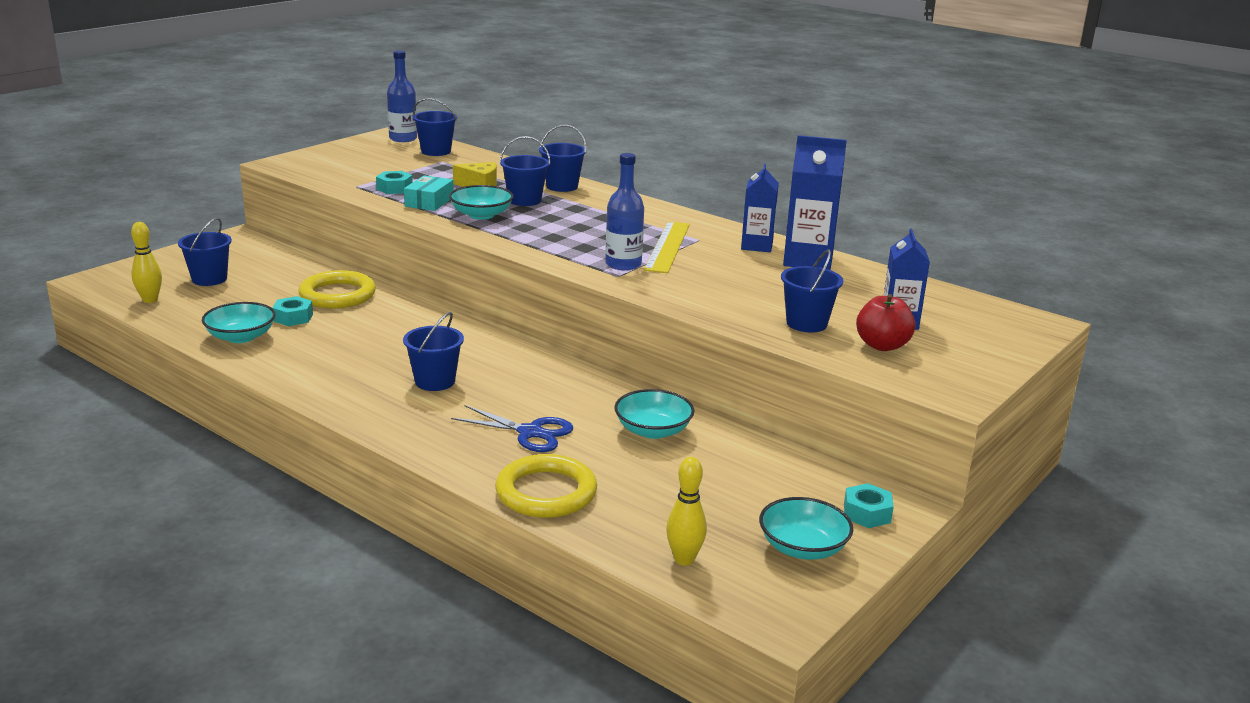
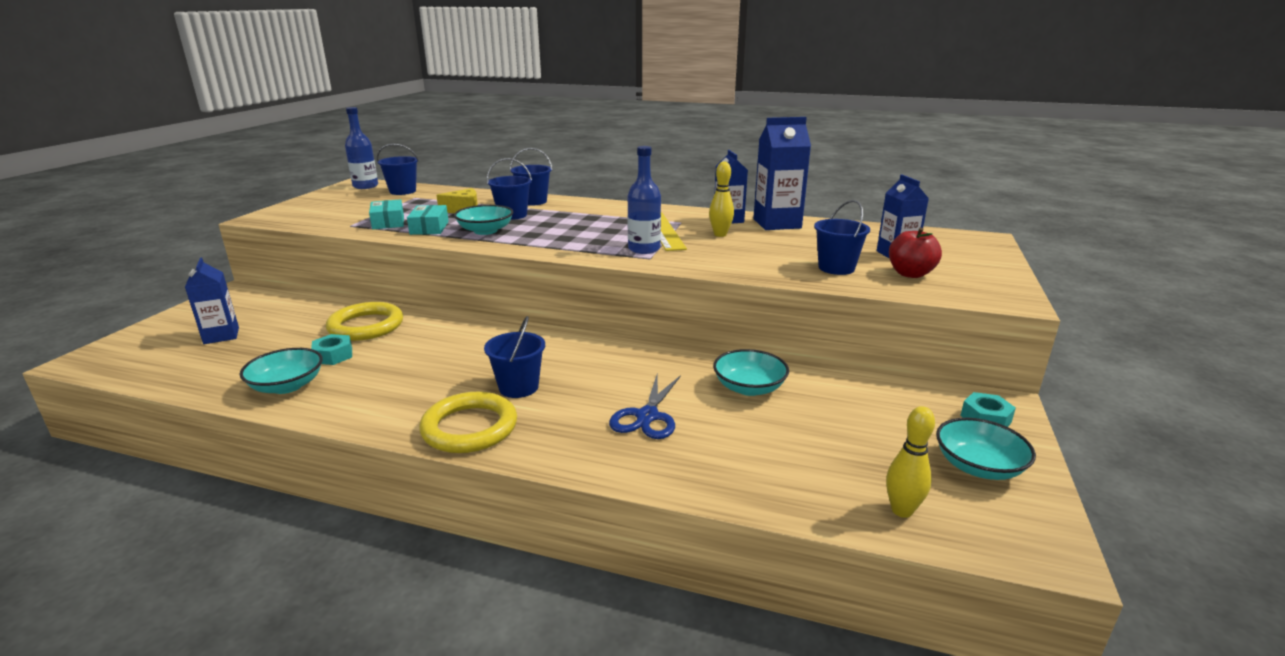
camera: 20 degrees left, 0 degrees up
yellow bowling pin [131,222,162,303] -> yellow bowling pin moved to [709,161,734,237]
blue bucket [178,218,232,286] -> blue carton [185,257,239,344]
turquoise nut [376,171,413,194] -> turquoise box [369,199,404,229]
blue scissors [451,405,573,452] -> blue scissors turned 105 degrees clockwise [609,375,681,439]
yellow ring [495,454,597,518] -> yellow ring moved to [419,392,517,453]

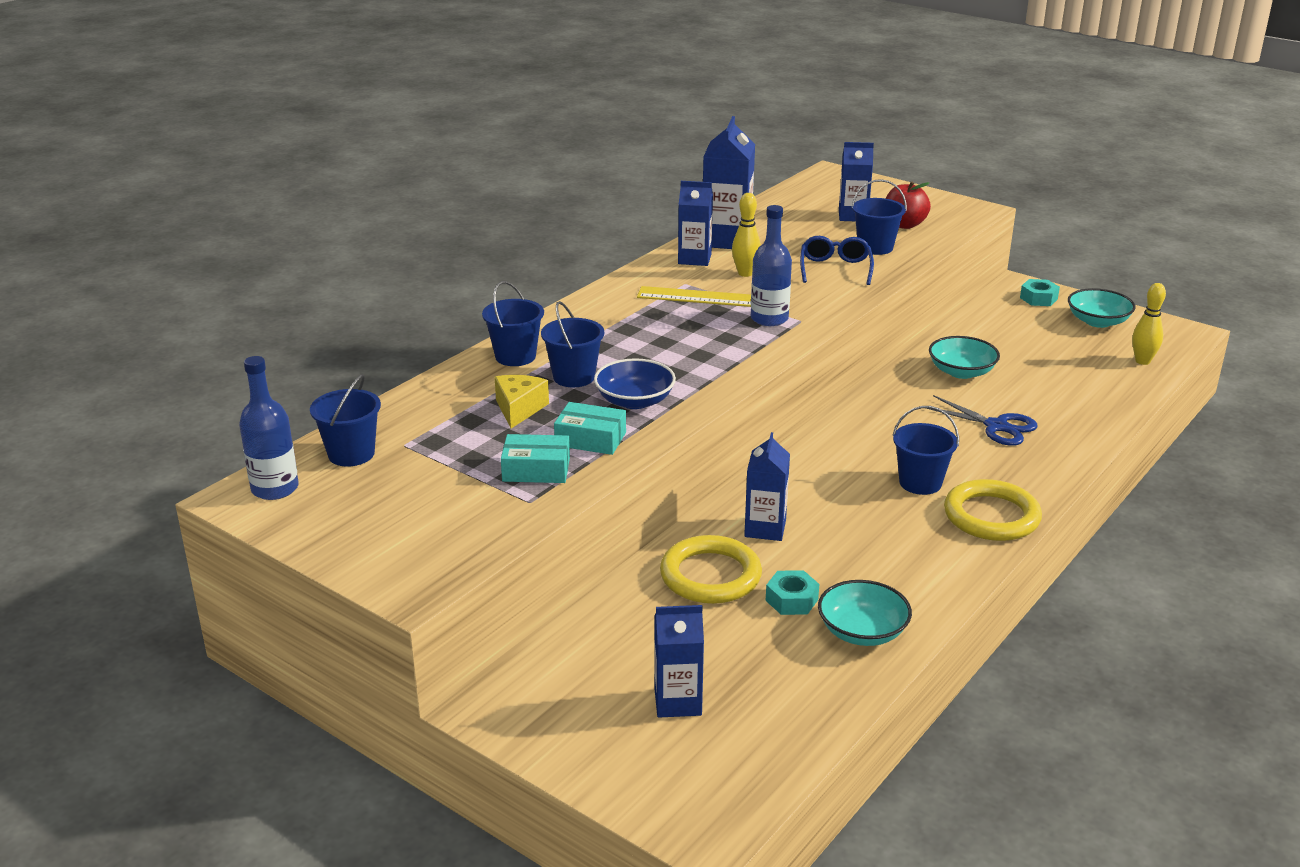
camera: 70 degrees left, 5 degrees up
turquoise bowl [454,205,513,235] -> blue bowl [594,358,676,409]
none -> blue carton [744,432,790,541]
none -> blue glasses [800,236,874,285]

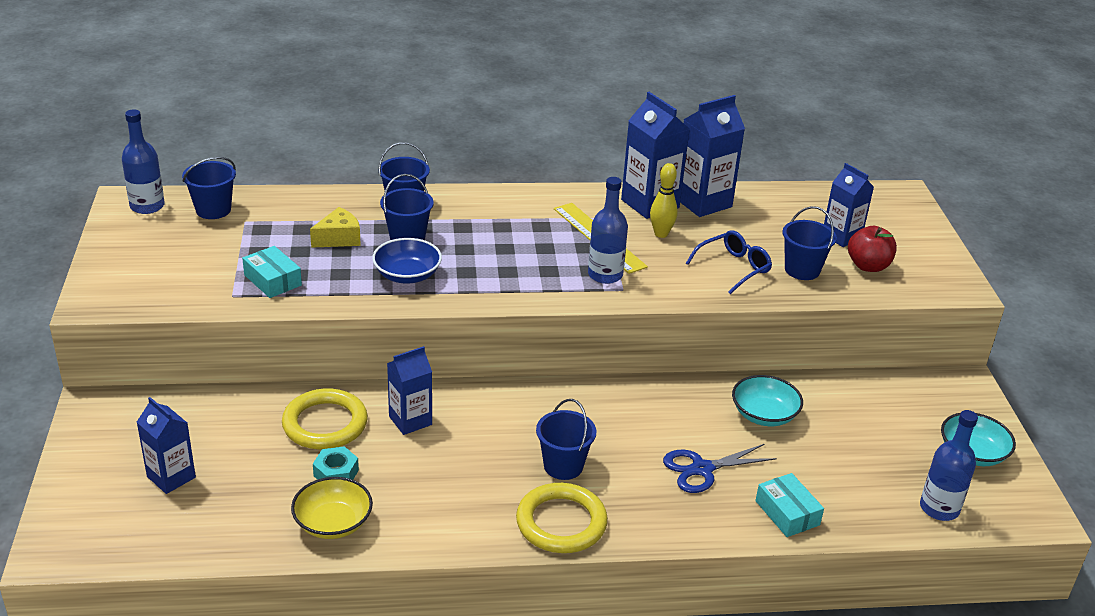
camera: 45 degrees right, 5 degrees up
turquoise box [554,402,626,455] -> turquoise box moved to [755,473,824,537]
blue carton [678,181,713,266] -> blue carton [621,92,690,219], size x1.51
turquoise bowl [818,580,912,646] -> yellow bowl [291,477,373,539]
blue scissors [926,395,1038,446] -> blue scissors turned 75 degrees clockwise [663,444,777,493]
turquoise nut [1020,279,1060,306] -> none
yellow bowling pin [1132,283,1166,365] -> blue bottle [920,410,978,521]

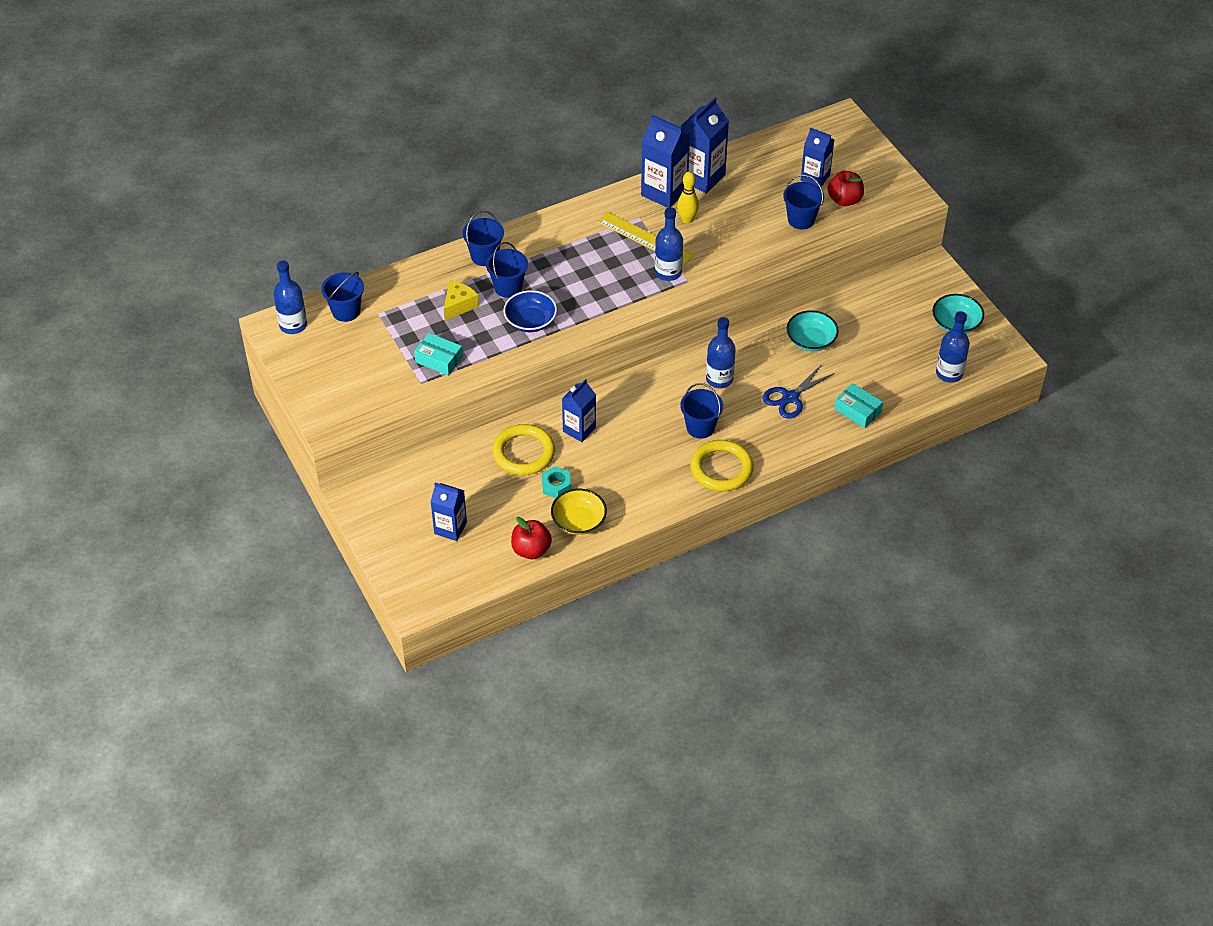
camera: 20 degrees left, 15 degrees up
blue glasses [686,230,772,294] -> none
none -> red apple [511,517,552,559]
none -> blue bottle [706,317,736,388]

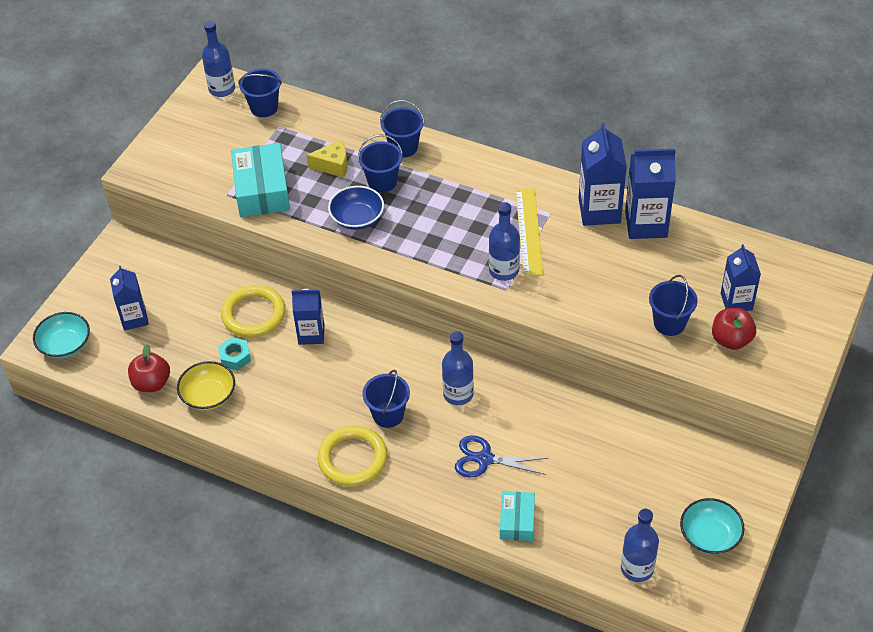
camera: 55 degrees right, 0 degrees up
turquoise box [414,333,463,376] -> turquoise box [231,143,290,217], size x1.72
yellow bowling pin [677,171,699,224] -> none
turquoise bowl [786,310,839,351] -> turquoise bowl moved to [33,312,90,359]

